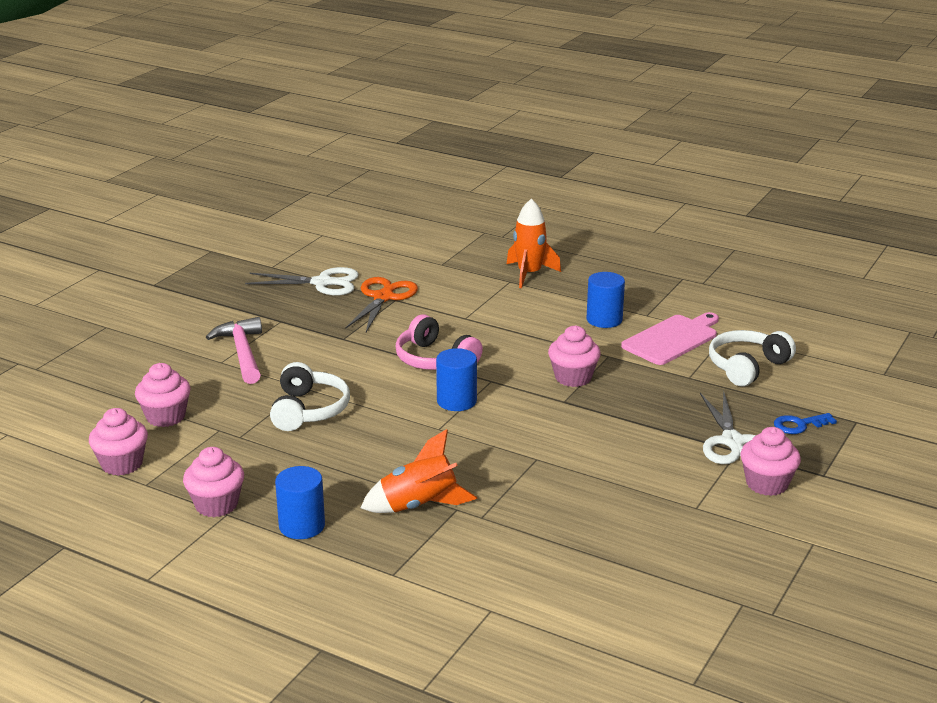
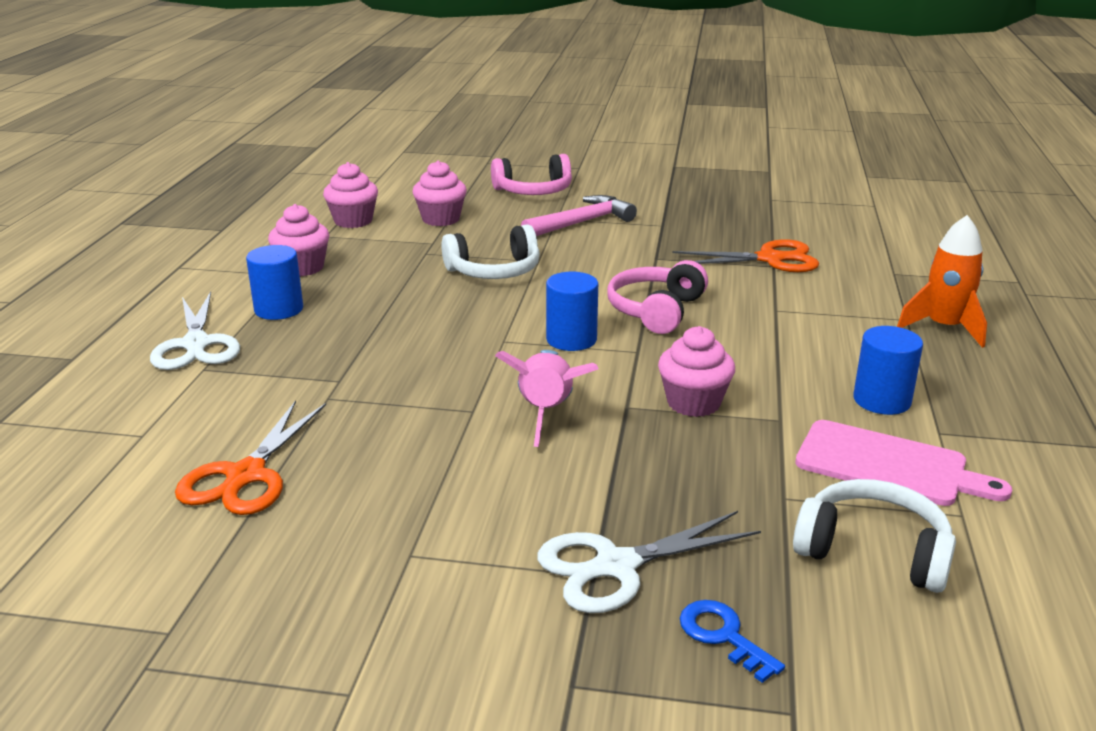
camera: 70 degrees right, 0 degrees up
white scissors [245,267,359,295] -> white scissors moved to [150,292,240,370]
orange rocket [361,429,477,513] -> none
pink cupcake [741,427,801,496] -> none
none -> orange scissors [175,400,326,515]
none -> pink headphones [491,154,572,195]
none -> pink rocket [495,350,598,447]

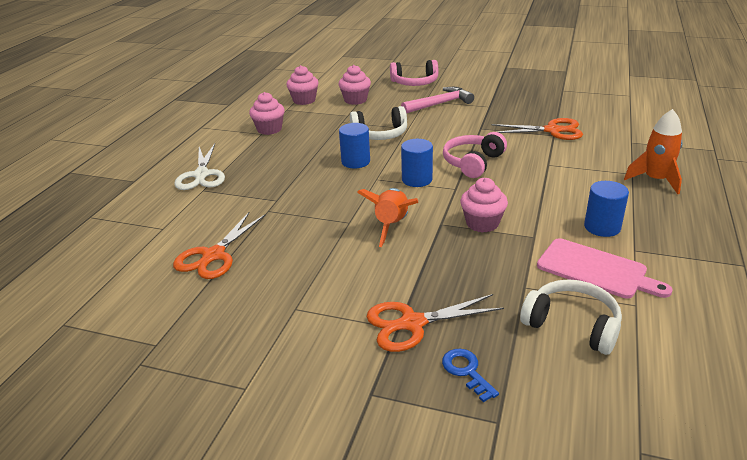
camera: 10 degrees right, 5 degrees up
blue cylinder [246,245,303,320] -> blue cylinder moved to [339,123,370,169]
pink rocket [495,350,598,447] -> orange rocket [357,188,418,247]
white scissors [537,511,761,613] -> orange scissors [367,294,504,352]

